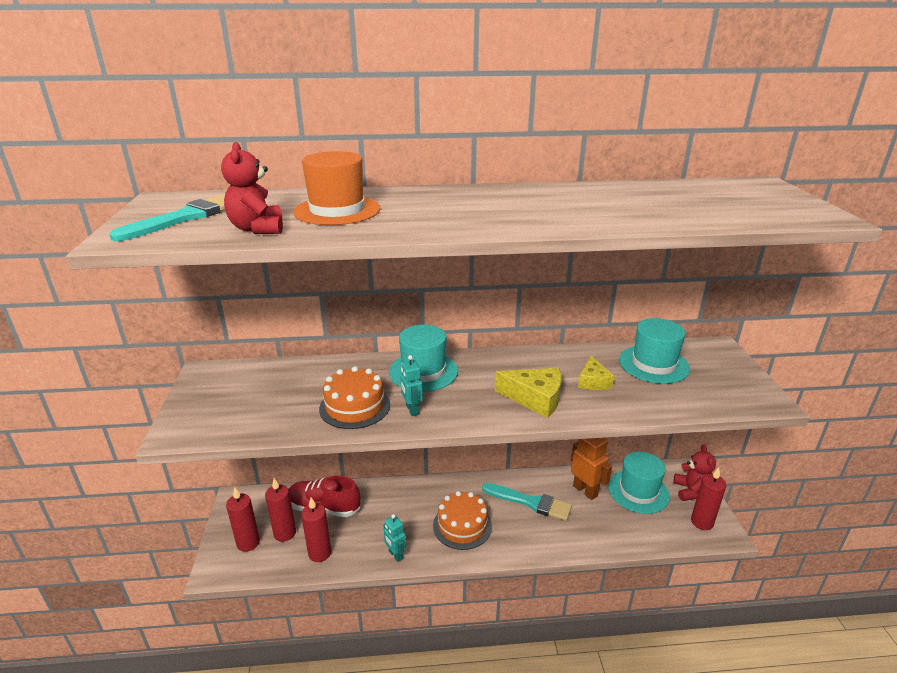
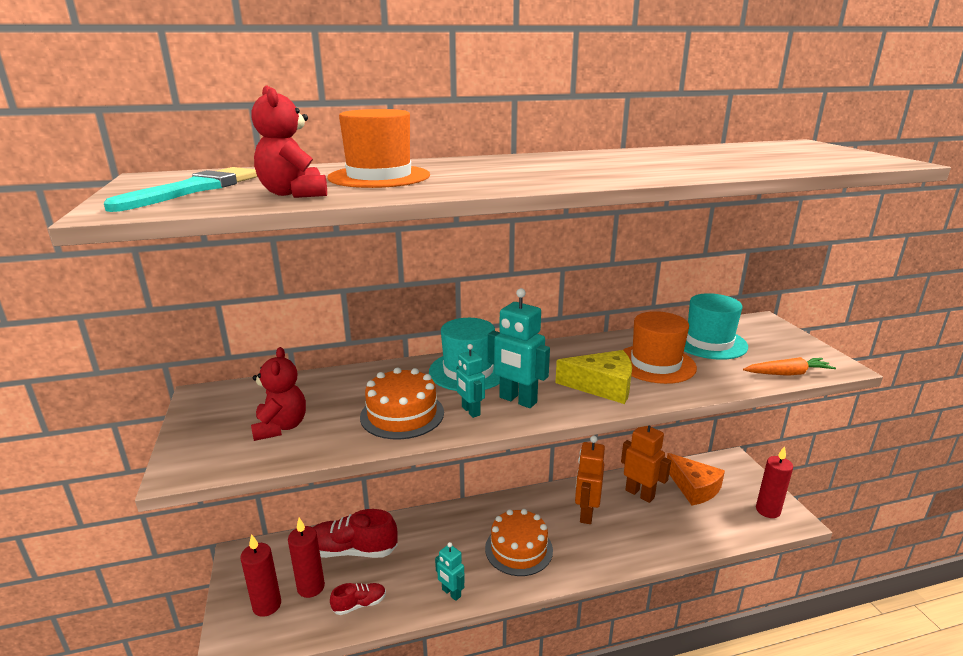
camera: 10 degrees left, 5 degrees down
red candle [301,497,331,562] -> red shoe [330,583,386,615]
turquoise brush [482,483,572,521] -> orange robot [575,436,605,524]
yellow cheese [578,356,614,390] -> orange hat [623,311,697,384]
turquoise hat [608,452,670,514] -> orange cheese [667,453,725,505]
red teddy bear [673,444,716,501] -> red teddy bear moved to [251,347,306,441]
none -> turquoise robot [488,288,550,408]
none -> orange carrot [743,357,836,376]

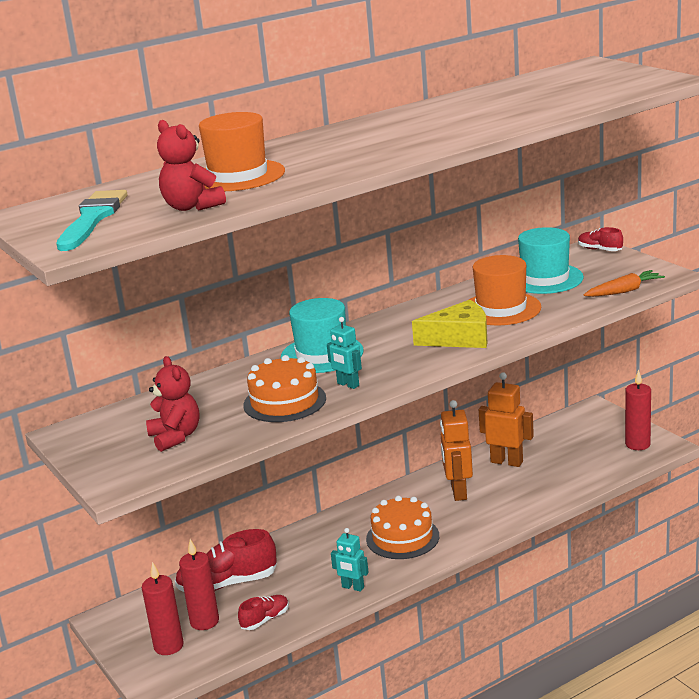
camera: 15 degrees left, 0 degrees up
turquoise robot [488,288,550,408] -> none
orange cheese [667,453,725,505] -> none
none -> red shoe [578,227,623,251]

